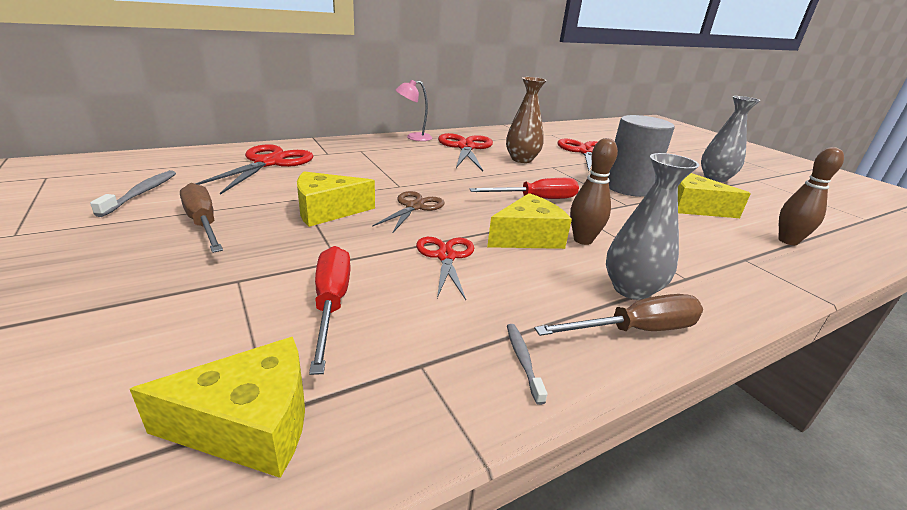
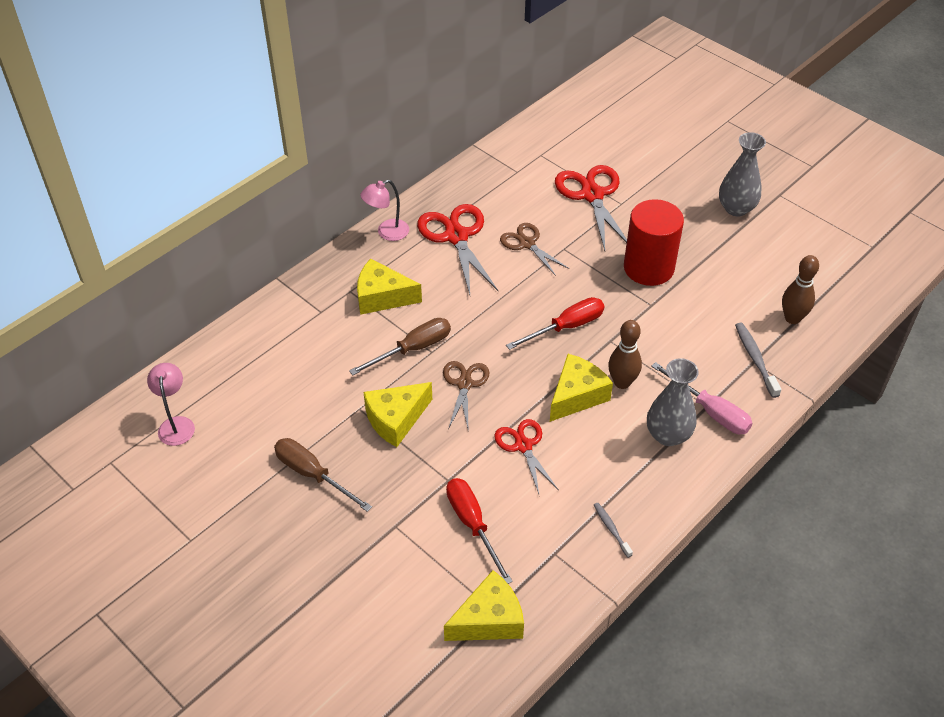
camera: 15 degrees left, 20 degrees up
grey toothbrush [90,170,176,217] -> grey toothbrush moved to [735,323,781,398]
red scissors [195,144,313,195] -> none
brown vase [506,77,547,163] -> brown scissors [500,223,569,276]
brown screwdriver [534,294,703,336] -> brown screwdriver moved to [349,318,451,375]
grey cylinder [608,115,675,197] -> red cylinder [624,199,684,286]
yellow cheese [678,173,751,218] -> yellow cheese moved to [357,259,422,315]
none -> pink lamp [147,363,195,446]
none -> pink screwdriver [651,362,752,434]

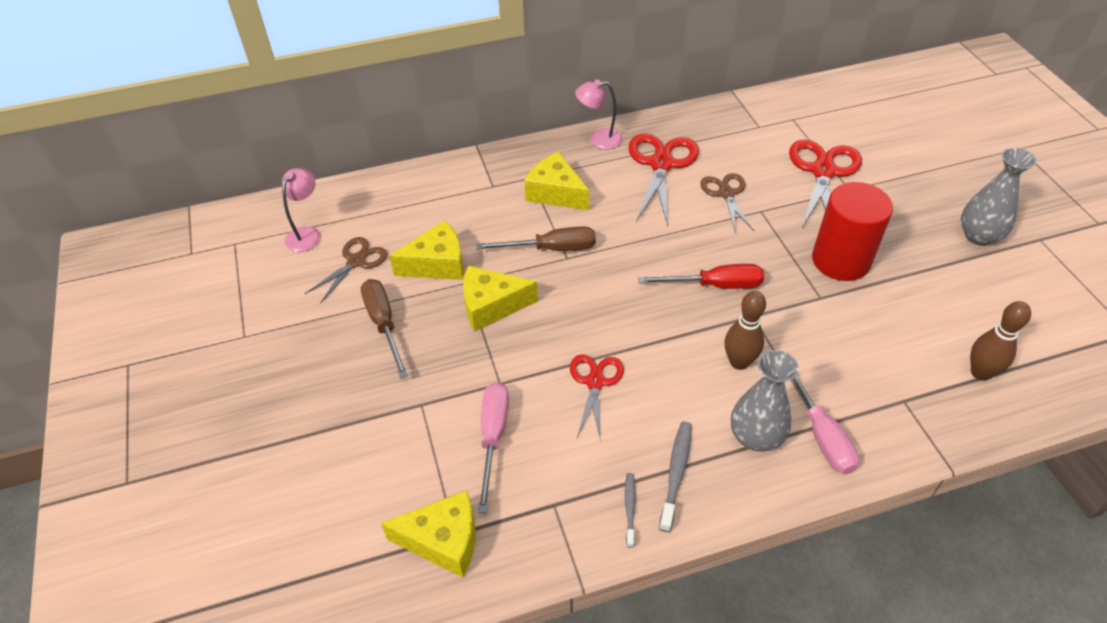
camera: 30 degrees right, 0 degrees up
brown scissors [443,361,489,429] -> brown scissors moved to [305,237,387,304]
red screwdriver [446,478,513,584] -> pink screwdriver [478,382,509,513]
yellow cheese [550,354,613,422] -> yellow cheese moved to [389,220,464,280]
grey toothbrush [735,323,781,398] -> grey toothbrush moved to [659,422,692,532]

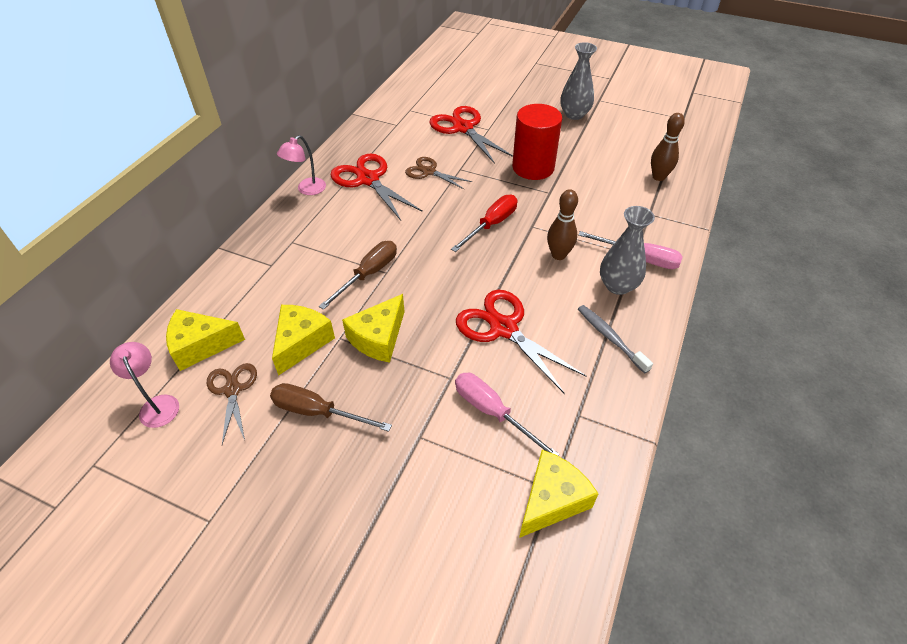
camera: 50 degrees left, 0 degrees up
yellow cheese [525,152,589,210] -> yellow cheese moved to [166,309,245,371]
red scissors [570,354,624,441] -> red scissors [456,290,586,394], size x1.62
grey toothbrush [625,473,636,548] -> none

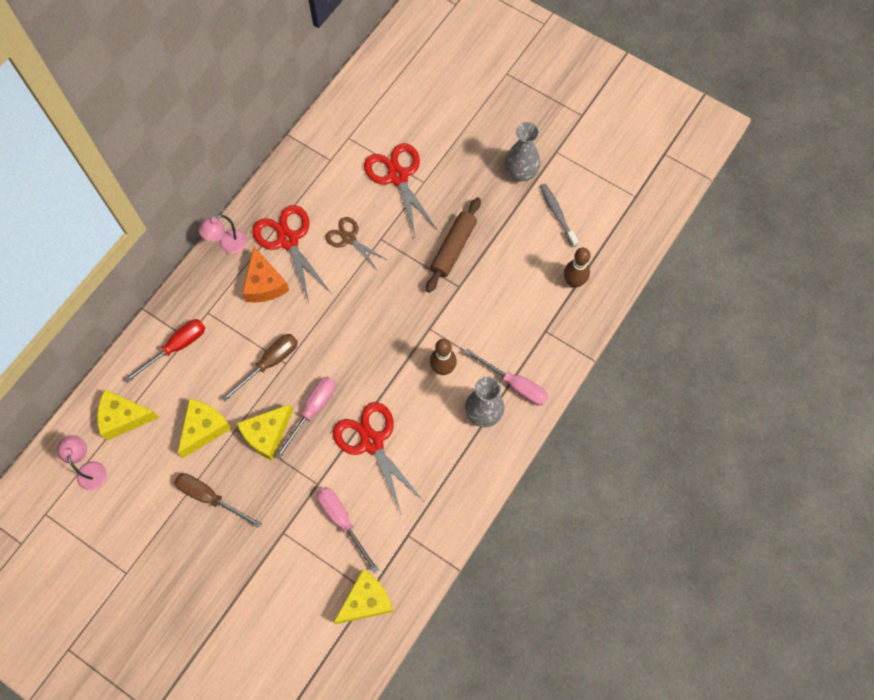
camera: 10 degrees right, 20 degrees up
brown scissors [207,363,257,444] -> none
red screwdriver [451,195,517,252] -> red screwdriver moved to [124,319,205,383]
red cylinder [512,104,562,180] -> brown rolling pin [426,197,481,293]
grey toothbrush [578,305,653,373] -> grey toothbrush moved to [540,184,579,247]
none -> orange cheese [242,246,289,303]
none -> pink screwdriver [275,377,336,460]

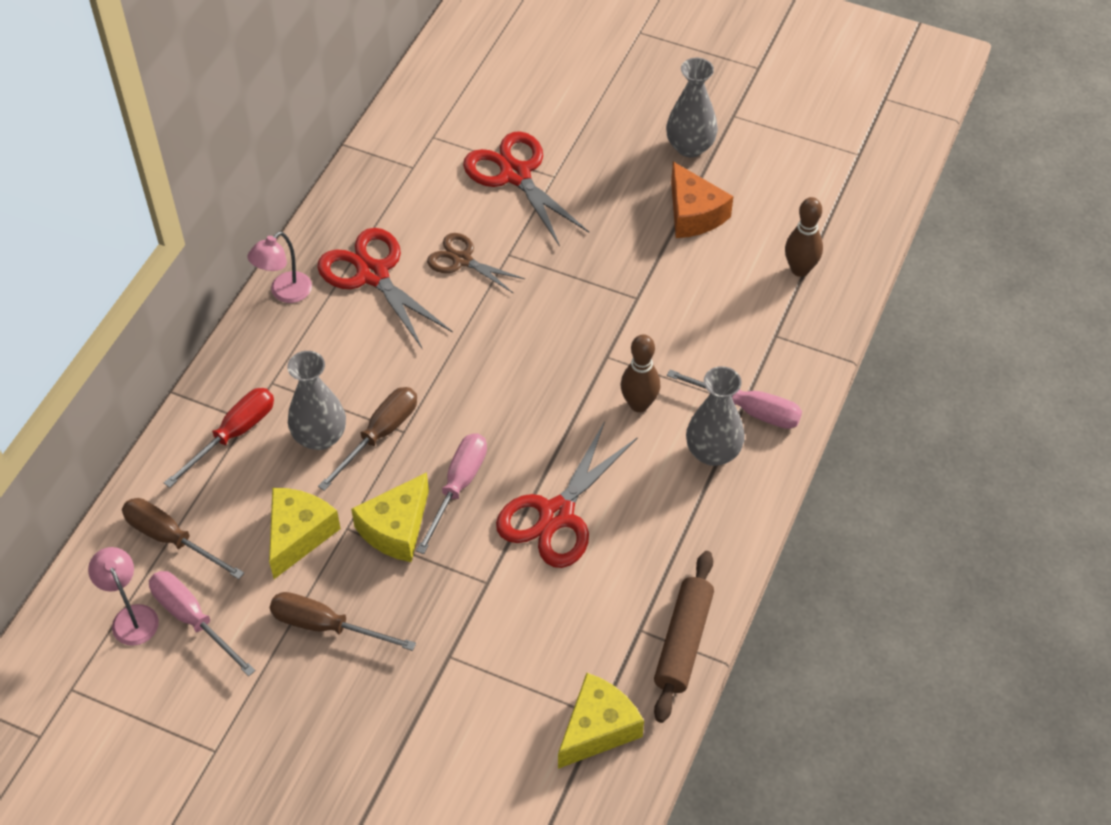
camera: 10 degrees left, 15 degrees down
yellow cheese [97,389,160,441] -> brown screwdriver [122,498,244,579]
orange cheese [242,246,289,303] -> orange cheese moved to [671,162,733,238]
pink screwdriver [317,487,379,573] -> pink screwdriver moved to [149,571,256,676]
red scissors [333,402,423,516] -> red scissors turned 105 degrees counterclockwise [496,421,638,568]
brown rolling pin [426,197,481,293] -> brown rolling pin moved to [654,551,714,723]
grey toothbrush [540,184,579,247] -> none
none -> grey vase [287,351,346,450]

